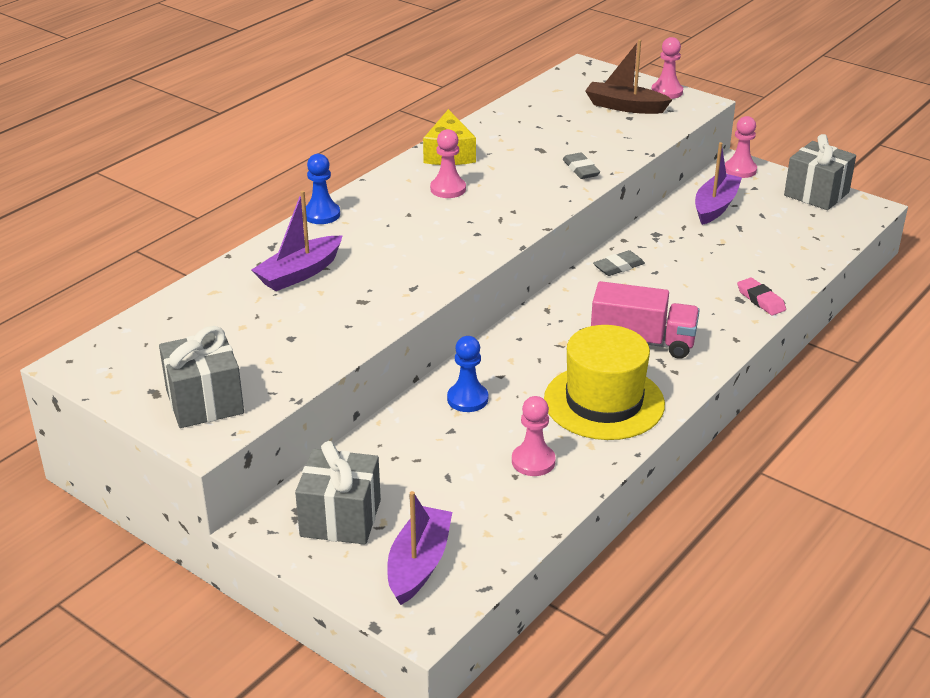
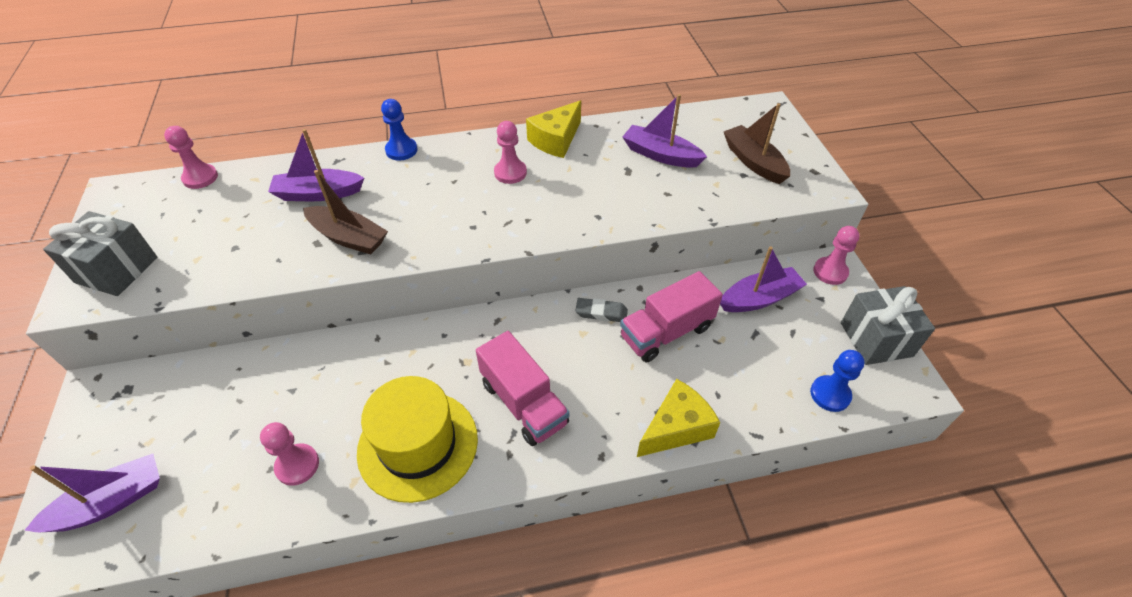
camera: 40 degrees right, 15 degrees up
grey gift [295,441,381,544] -> none
blue pawn [447,336,488,412] -> blue pawn moved to [810,350,865,412]
grey eraser [563,152,600,179] -> none
pink pawn [651,37,683,99] -> pink pawn moved to [164,126,218,189]
pink eraser [737,277,786,315] -> yellow cheese [637,379,720,457]
none -> brown boat [303,170,388,254]
none -> pink truck [620,271,723,362]
none -> purple boat [623,94,707,168]

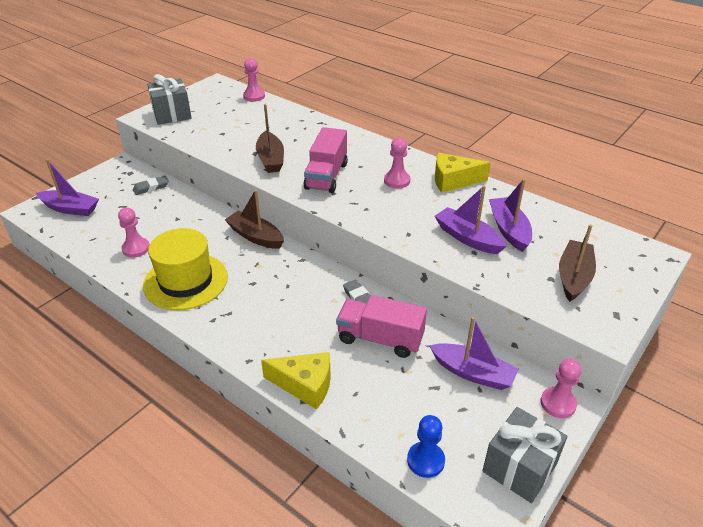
camera: 50 degrees right, 10 degrees down
purple boat [268,129,364,201] -> purple boat moved to [435,185,507,254]
blue pawn [381,99,418,161] -> none
pink truck [476,331,569,446] -> pink truck moved to [304,127,348,193]
none -> grey eraser [133,176,169,195]
none -> brown boat [225,190,284,249]

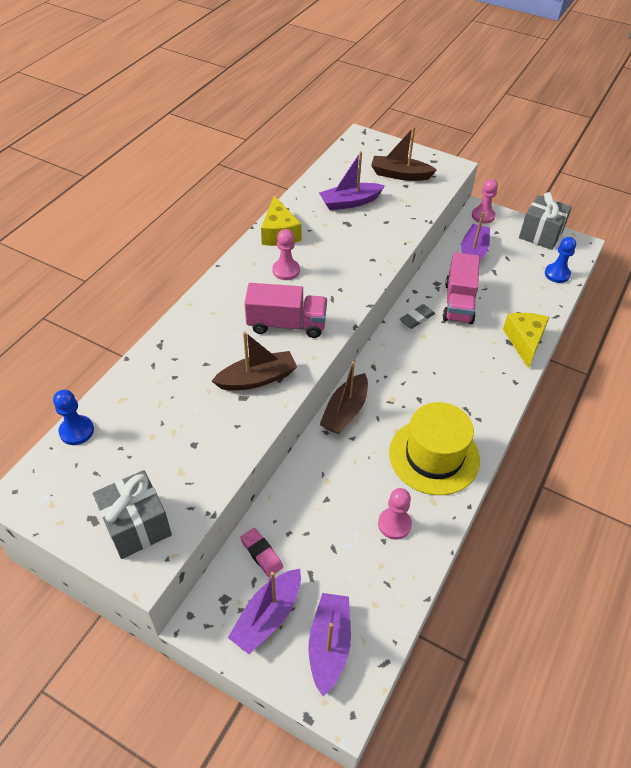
camera: 100 degrees left, 10 degrees up
grey eraser [133,176,169,195] -> pink eraser [240,528,283,577]
pink pawn [243,58,265,102] -> blue pawn [53,390,94,445]
purple boat [435,185,507,254] -> purple boat moved to [228,569,301,654]

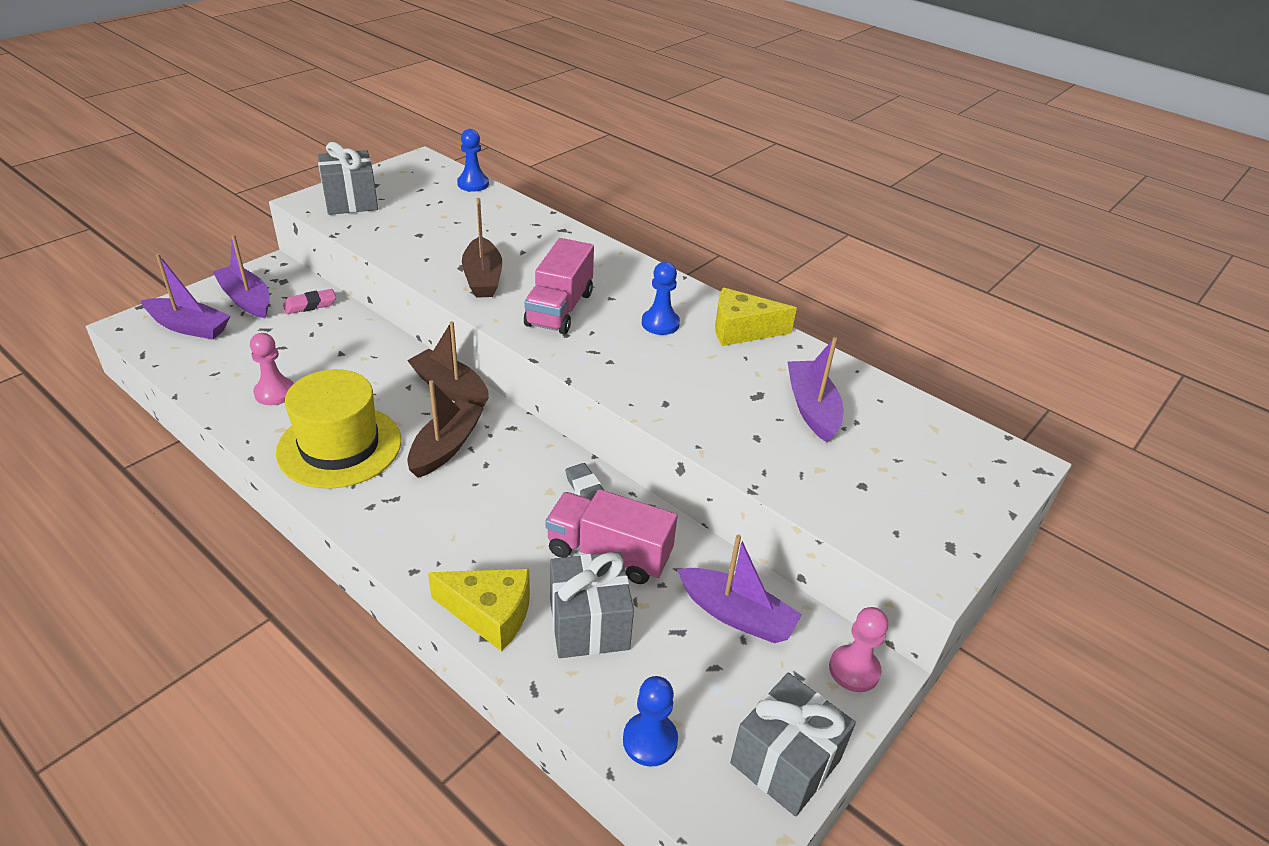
camera: 100 degrees right, 10 degrees down
pink pawn [272,229,300,280] -> blue pawn [642,262,680,335]
brown boat [371,127,437,181] -> brown boat moved to [407,380,484,478]
none -> grey gift [550,552,634,658]

